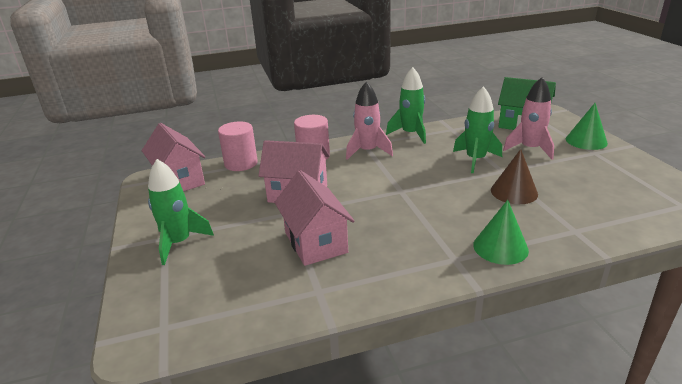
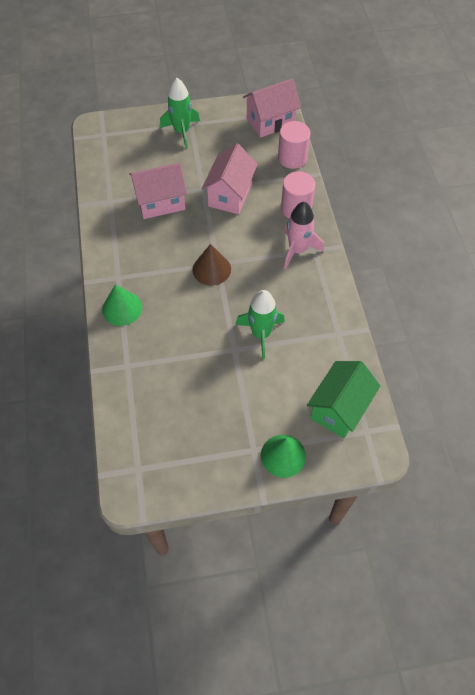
camera: 95 degrees right, 30 degrees up
green rocket [386,67,426,144] -> none
brown cone [491,149,538,204] -> brown cone moved to [192,244,231,286]
pink rocket [503,77,554,160] -> none

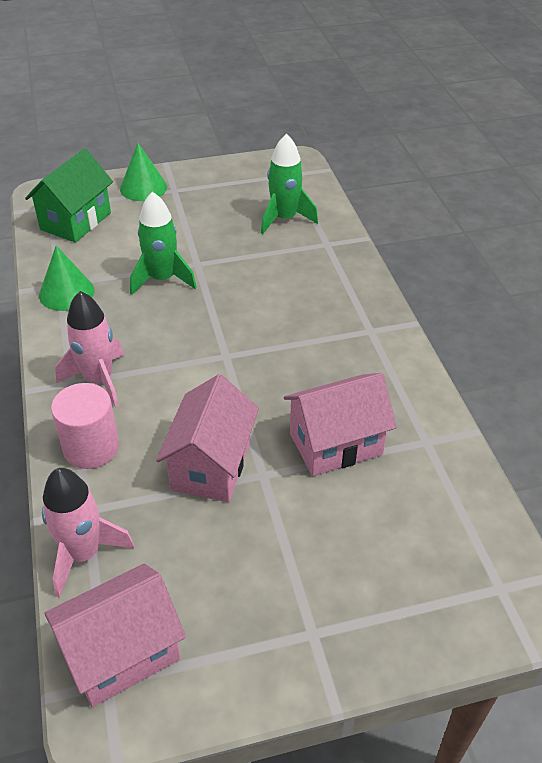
camera: 175 degrees right, 15 degrees down
green cone [102,284,142,326] -> green cone moved to [39,246,94,311]
green rocket [160,78,200,148] -> green rocket moved to [261,133,318,234]
brown cone [192,244,231,286] -> none
pink cylinder [278,121,311,169] -> pink rocket [42,468,134,598]

